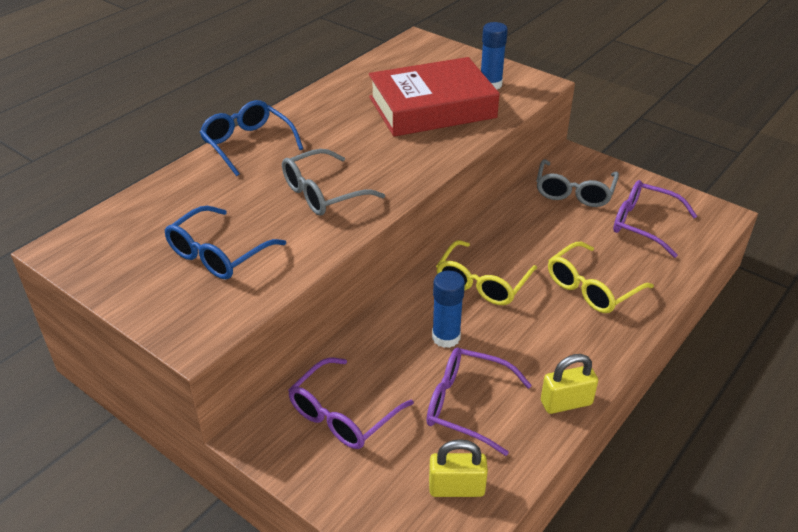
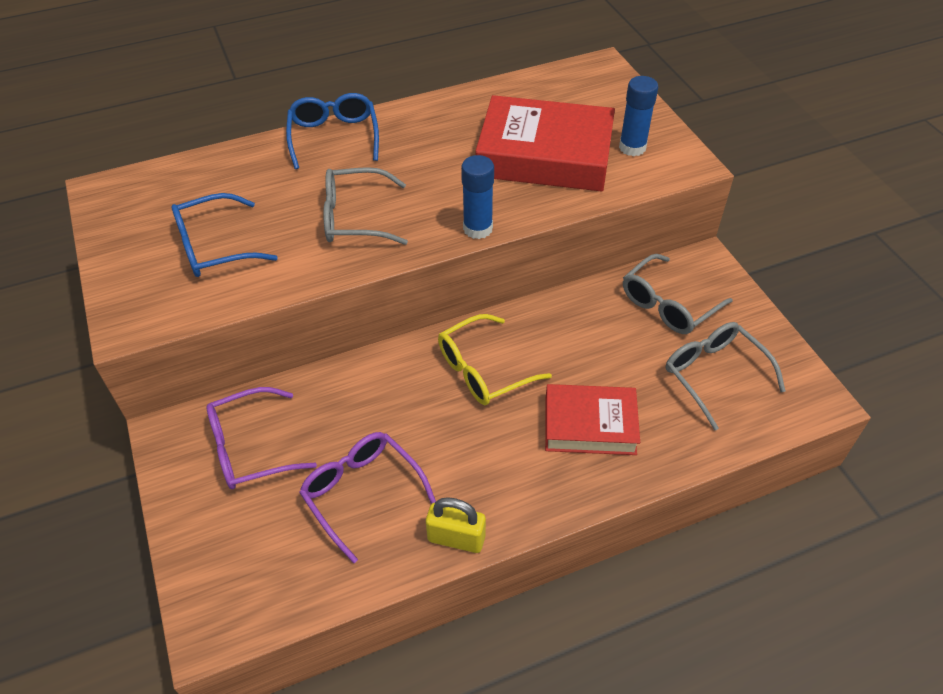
camera: 30 degrees right, 10 degrees up
yellow padlock [429,439,488,497] -> none
blue glue stick [432,271,465,348] -> blue glue stick moved to [461,155,494,239]
yellow glasses [548,242,654,313] -> red book [545,384,640,455]
purple glasses [613,180,697,258] -> grey glasses [666,322,786,430]

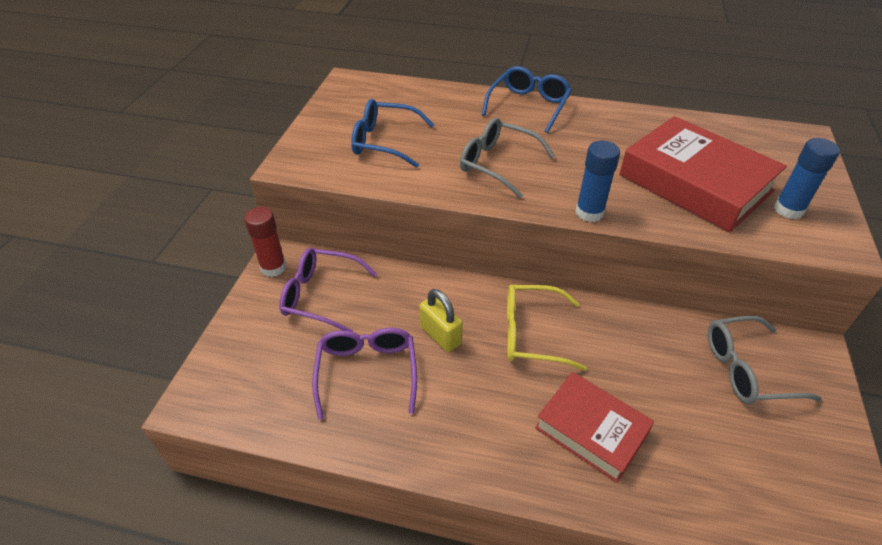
camera: 35 degrees right, 5 degrees down
yellow padlock [426,497,486,553] -> yellow padlock moved to [419,289,463,352]
grey glasses [666,322,786,430] -> none
none -> red glue stick [244,207,286,277]

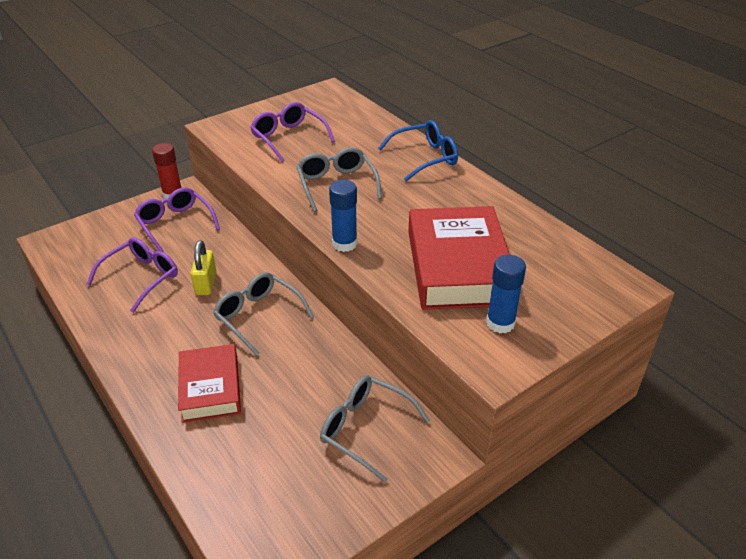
camera: 40 degrees right, 5 degrees down
blue glasses [351,99,434,168] -> purple glasses [250,102,335,162]
yellow glasses [507,284,587,371] -> grey glasses [213,272,314,356]

